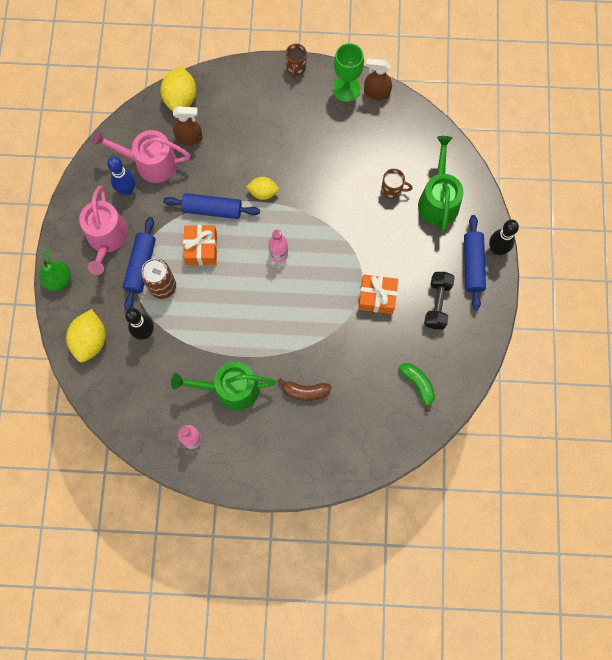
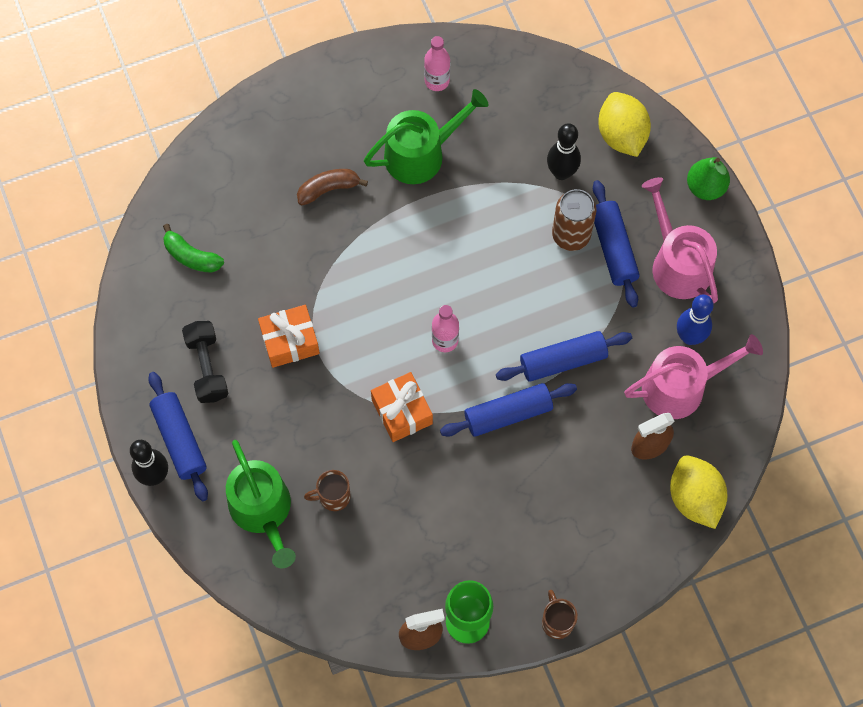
camera: 155 degrees right, 5 degrees down
orange gift [183,225,217,265] -> orange gift moved to [371,372,433,442]
yellow lemon [246,177,279,200] -> blue rolling pin [440,383,577,437]

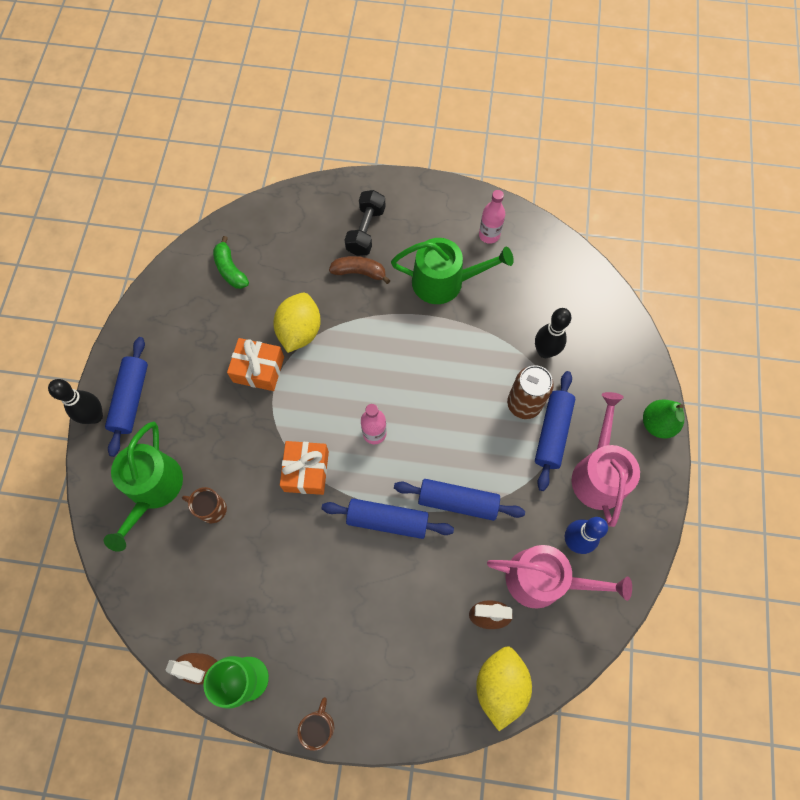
camera: 30 degrees right, 0 degrees up
black dumbbell [182,321,228,403] -> black dumbbell moved to [345,190,386,256]
yellow lemon [598,92,651,157] -> yellow lemon moved to [273,293,321,353]

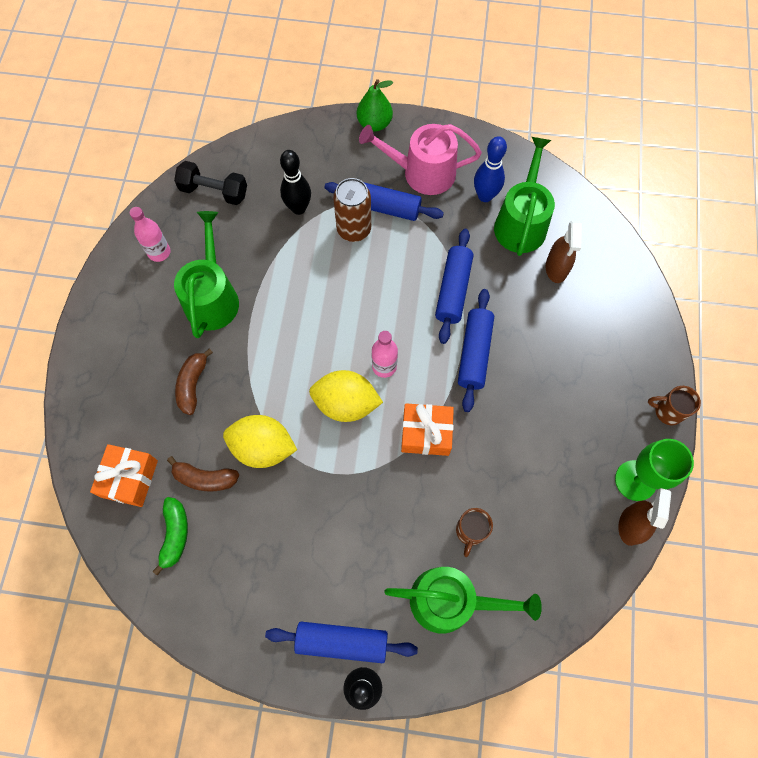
camera: 90 degrees left, 0 degrees up
green banana [213,236,249,289] -> green banana turned 60 degrees counterclockwise [153,497,188,576]
orange gift [227,338,284,391] -> orange gift moved to [90,444,158,507]
black dumbbell [345,190,386,256] -> black dumbbell moved to [174,161,247,205]
yellow lemon [476,646,532,731] -> yellow lemon moved to [309,370,383,422]
pink watering can [487,545,632,609] -> green watering can [494,137,555,256]
none -> brown banana [167,456,239,492]

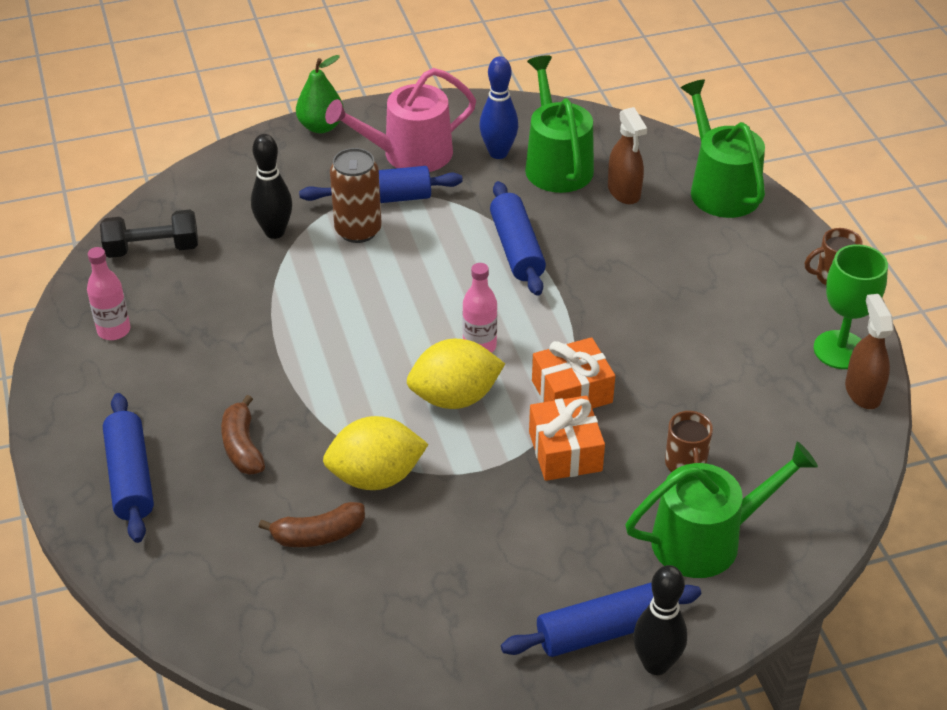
camera: 25 degrees left, 25 degrees down
orange gift [90,444,158,507] -> orange gift moved to [529,396,605,481]
green banana [153,497,188,576] -> none
green watering can [174,211,239,338] -> green watering can moved to [681,79,765,218]
blue rolling pin [458,289,494,412] -> blue rolling pin moved to [103,393,154,543]

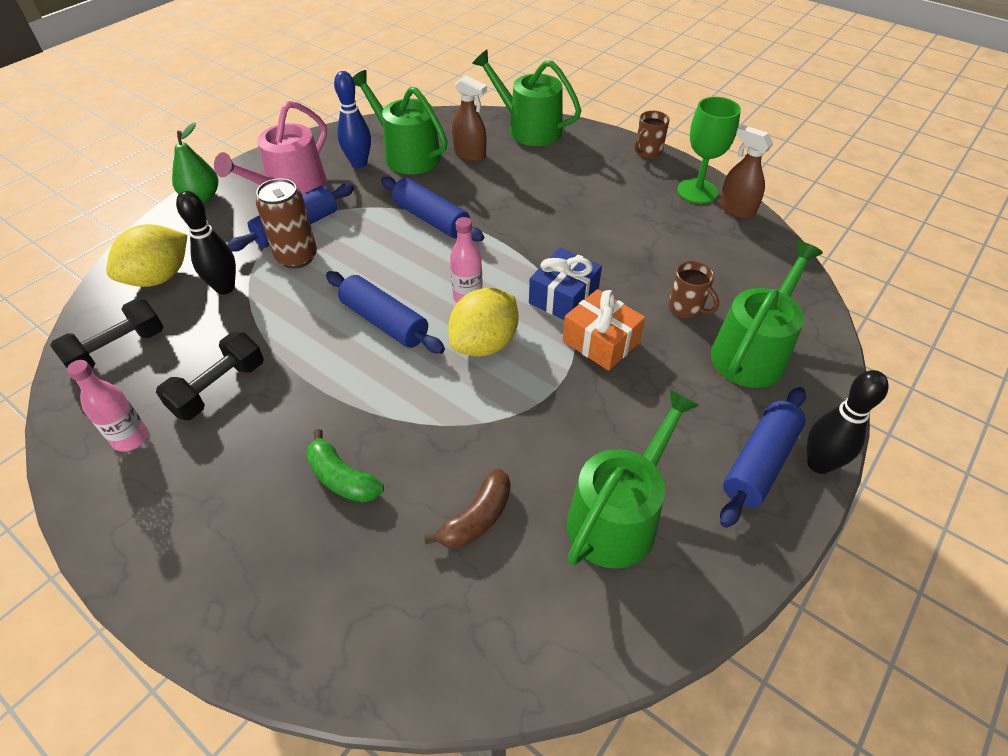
camera: 35 degrees left, 5 degrees up
blue rolling pin [103,393,154,543] -> blue rolling pin moved to [326,271,445,354]
brown banana [221,395,265,475] -> green banana [306,429,384,503]
yellow lemon [323,416,429,490] -> yellow lemon moved to [106,224,187,287]
orange gift [532,337,615,409] -> blue gift [529,248,602,320]
none -> black dumbbell [156,332,264,420]
none -> green watering can [567,389,699,569]

